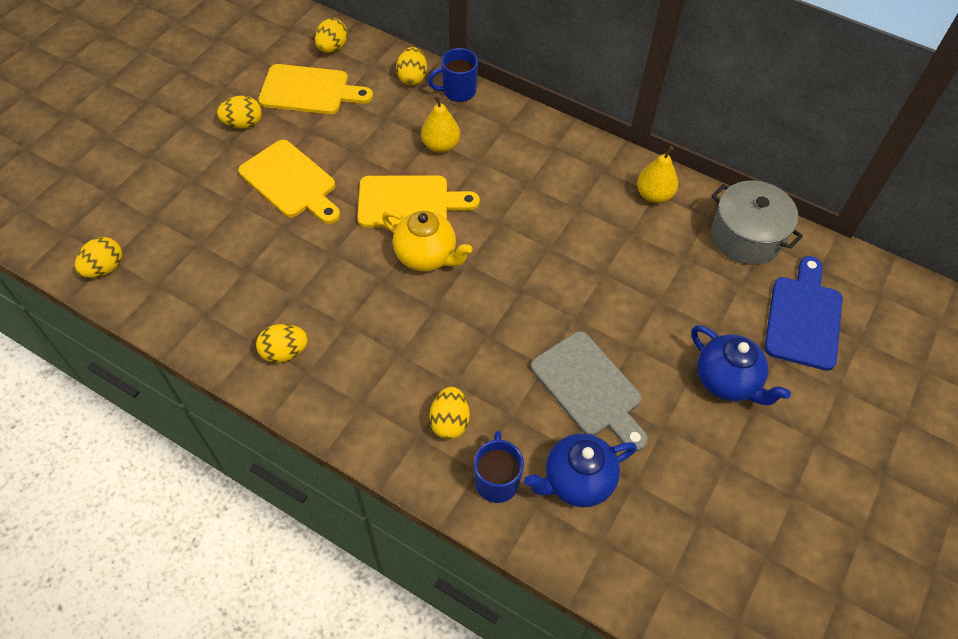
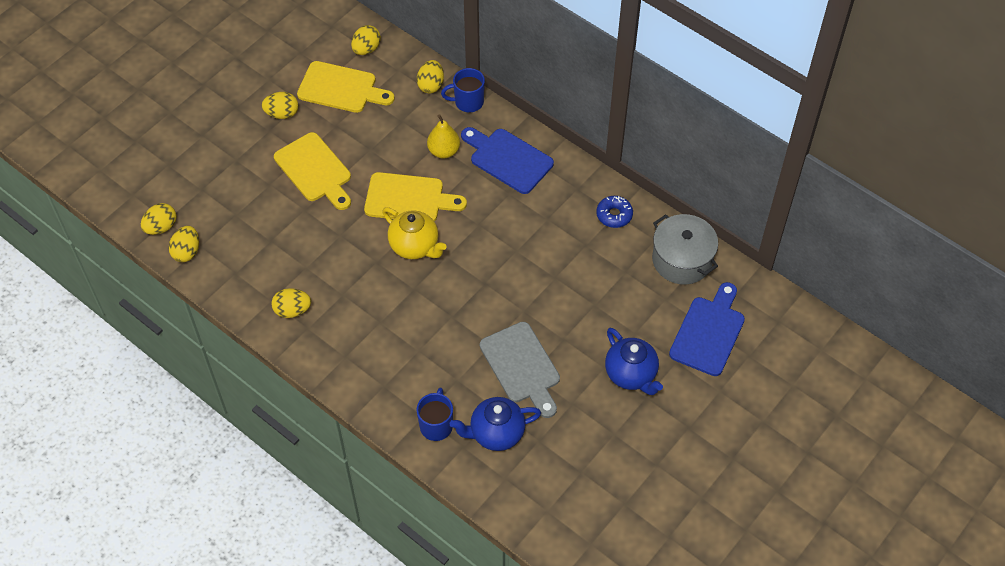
camera: 10 degrees right, 0 degrees up
yellow egg [429,387,470,440] -> yellow egg moved to [169,226,199,262]
yellow pear [637,146,678,203] -> blue donut [596,196,633,228]
none -> blue cutting board [461,127,554,194]

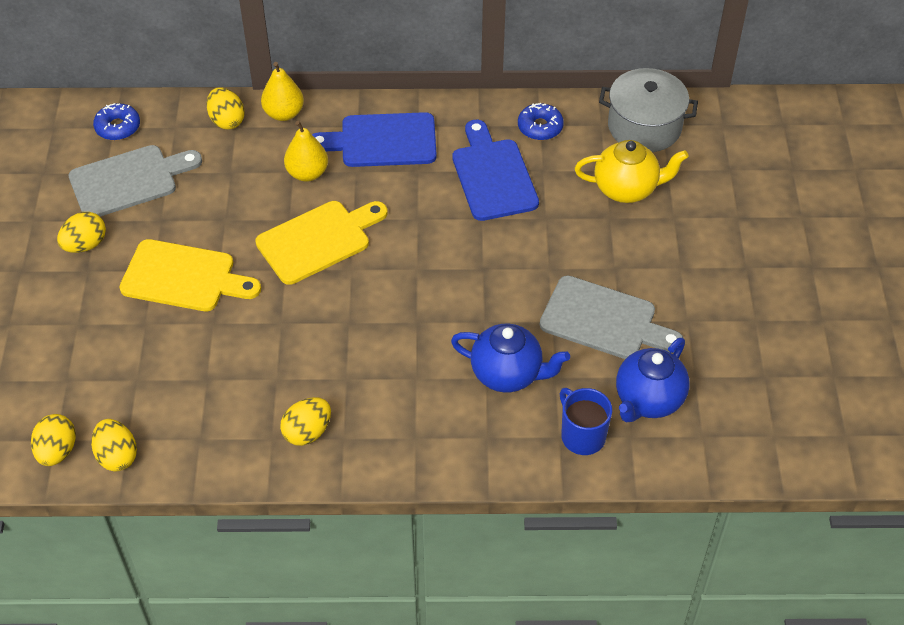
camera: 40 degrees left, 5 degrees down
yellow cutting board [297,61,395,113] -> grey cutting board [69,145,202,217]
yellow egg [351,25,381,55] -> blue donut [93,103,140,140]
yellow teapot [382,207,447,259] -> yellow teapot moved to [575,140,689,203]
blue mug [441,68,485,112] -> yellow pear [261,62,304,121]
blue teapot [605,328,663,395] -> blue teapot moved to [451,324,570,393]
blue cutting board [669,282,745,376] -> blue cutting board moved to [452,120,539,221]

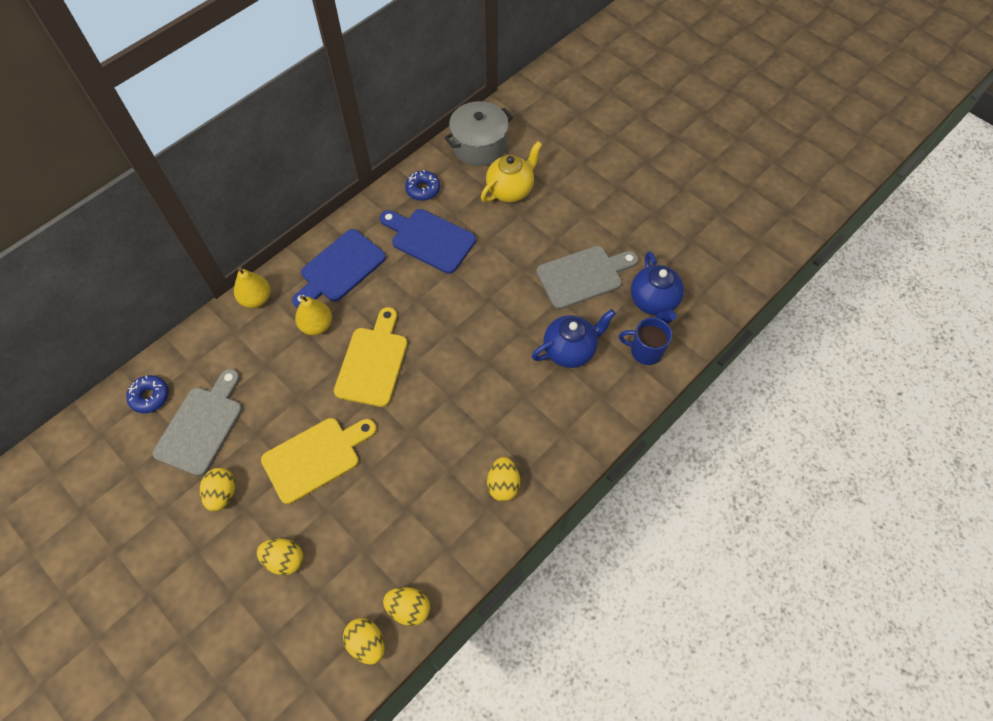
camera: 45 degrees left, 10 degrees up
yellow egg [206,88,245,129] -> yellow egg moved to [257,538,303,576]

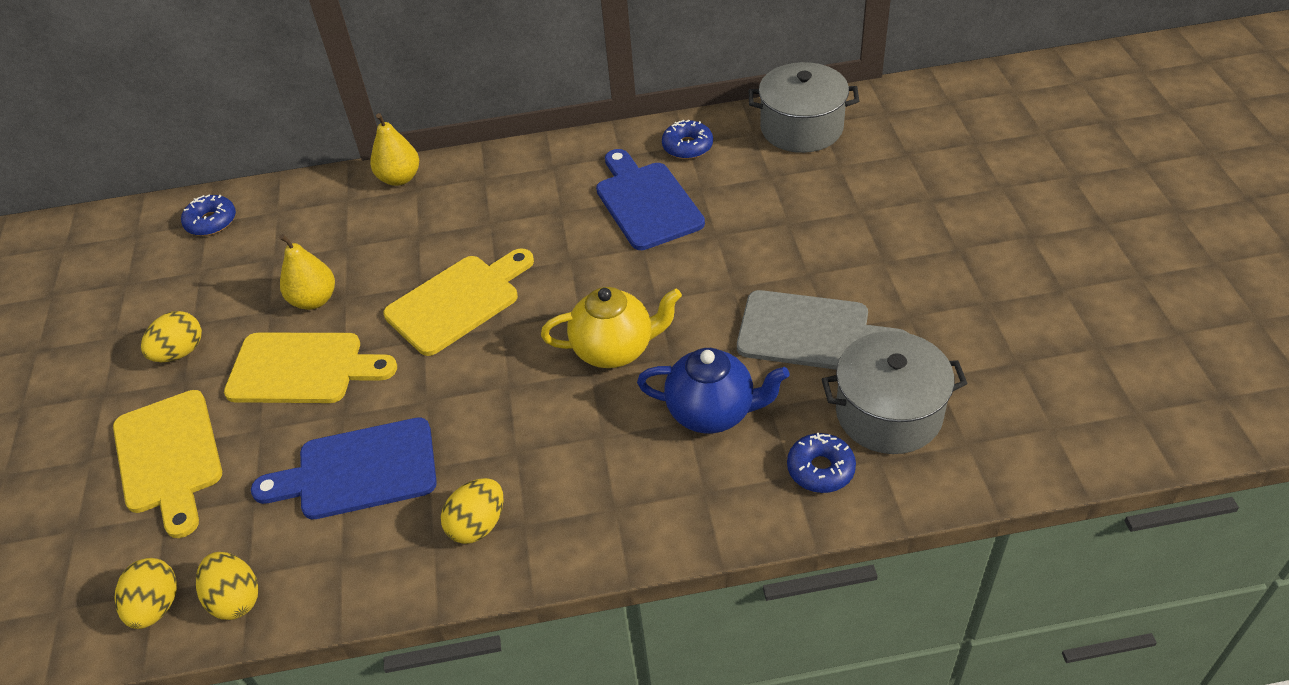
camera: 40 degrees right, 15 degrees down
grey cutting board [153,369,242,476] -> none
yellow egg [257,538,303,576] -> yellow cutting board [113,390,222,538]
blue cutting board [292,229,386,308] -> blue cutting board moved to [251,417,437,519]
yellow pear [295,295,332,336] -> yellow pear moved to [279,234,335,310]
yellow teapot [481,141,542,202] -> yellow teapot moved to [541,287,682,368]
blue mug [619,318,672,365] -> blue donut [787,433,856,493]
blue teapot [631,251,684,324] -> grey pot [822,331,968,454]

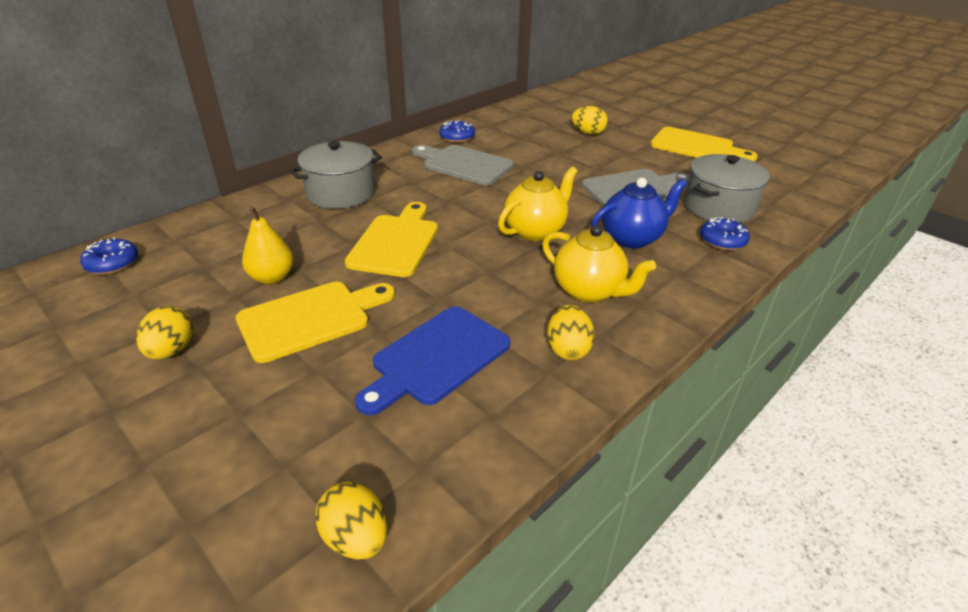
camera: 40 degrees left, 10 degrees down
yellow cutting board [113,390,222,538] -> yellow cutting board moved to [650,127,758,161]
yellow egg [196,552,258,620] -> yellow egg moved to [572,106,608,135]
yellow pear [370,113,419,186] -> none
blue cutting board [596,149,705,250] -> grey cutting board [412,145,514,185]
grey pot [749,62,859,153] -> grey pot moved to [289,141,382,209]
none -> yellow teapot [542,225,656,303]

